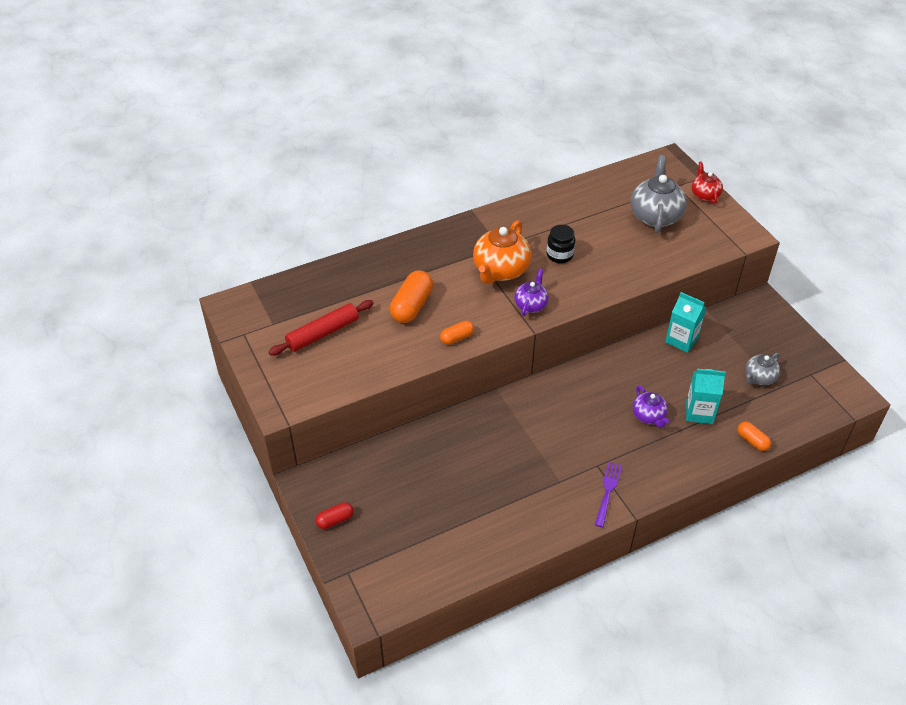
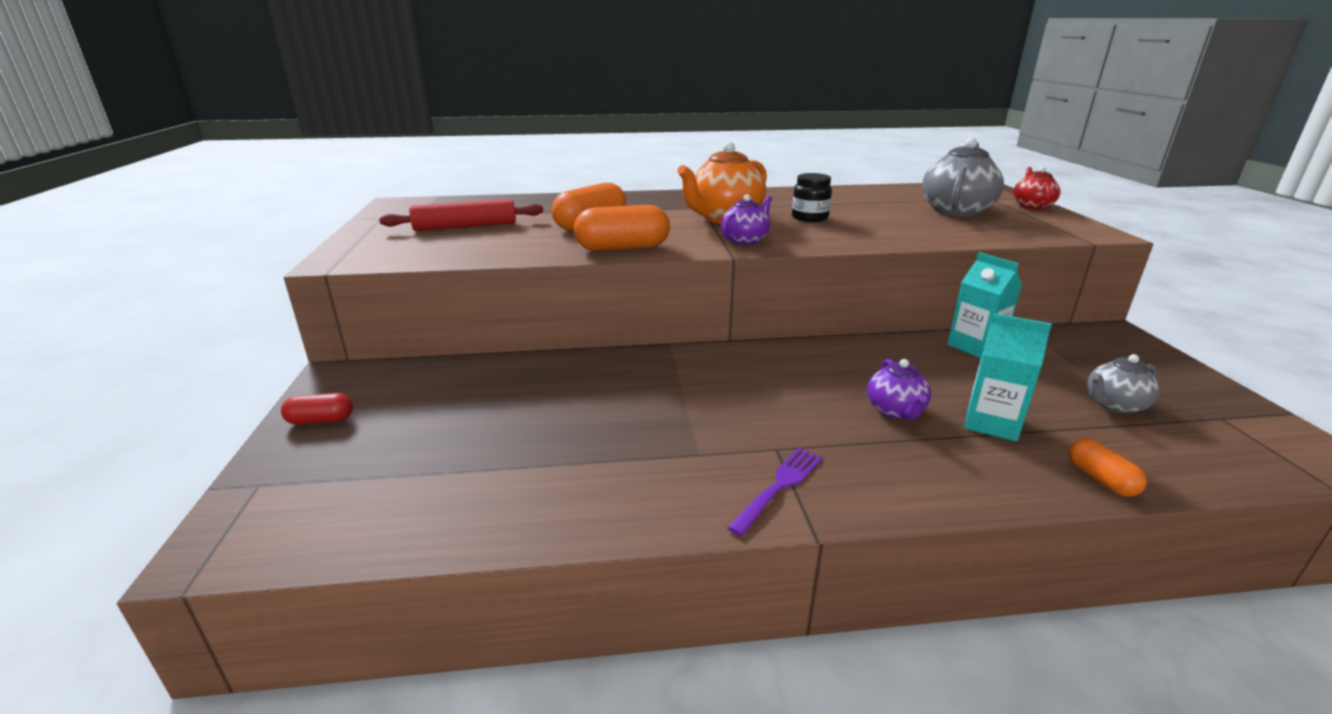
camera: 20 degrees right, 20 degrees down
orange capsule [440,321,474,345] -> orange capsule [574,205,670,251], size x1.80

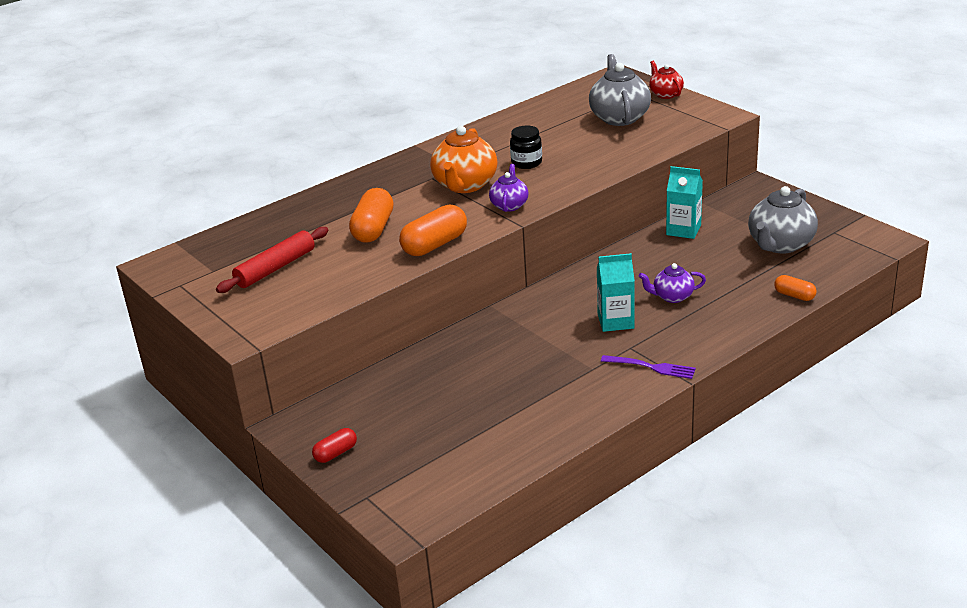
camera: 30 degrees left, 5 degrees up
purple fork [727,447,822,536] -> purple fork turned 105 degrees clockwise [601,355,696,379]
purple teapot [867,359,931,419] -> purple teapot turned 120 degrees clockwise [638,263,706,303]
turquoise carton [964,313,1052,441] -> turquoise carton moved to [597,253,635,332]
grey teapot [1087,354,1160,414] -> grey teapot [748,186,818,254], size x1.75

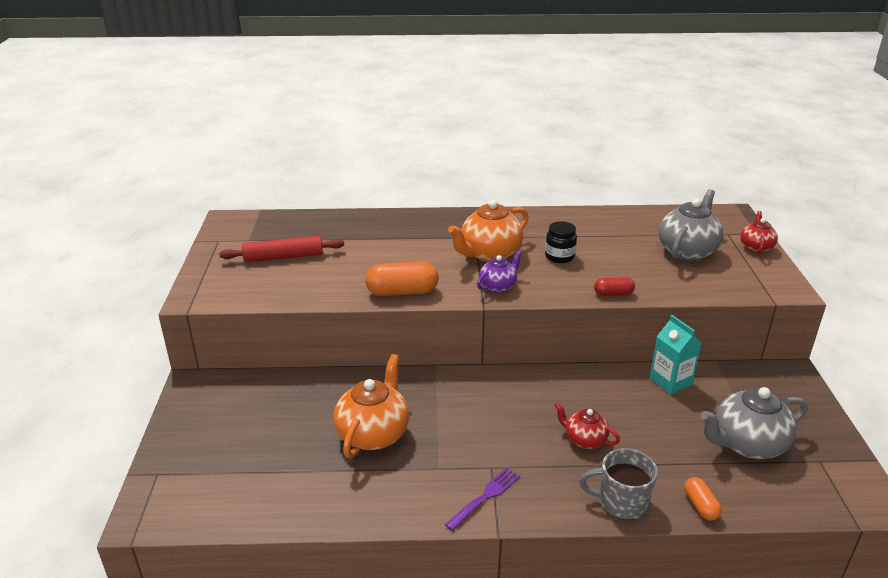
camera: 35 degrees right, 0 degrees up
red capsule [312,428,357,463] -> red capsule moved to [594,277,635,296]
orange capsule [349,188,394,243] -> none
turquoise carton [597,253,635,332] -> none
purple fork [601,355,696,379] -> purple fork turned 105 degrees counterclockwise [445,467,520,531]
purple teapot [638,263,706,303] -> red teapot [554,402,620,449]
none -> orange teapot [334,354,409,458]
none -> grey mug [579,448,658,520]

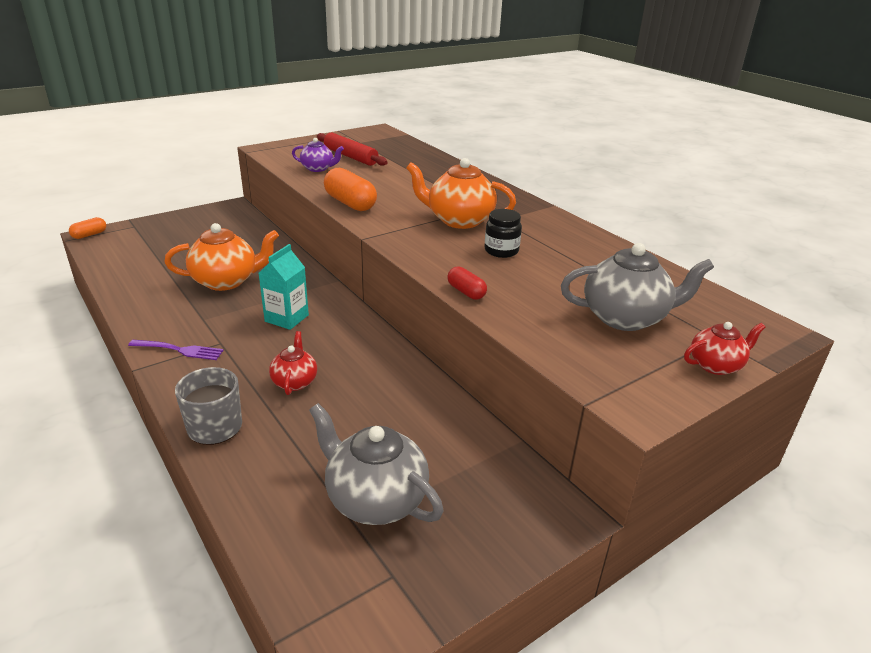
camera: 55 degrees right, 0 degrees up
purple teapot [477,250,522,293] -> purple teapot moved to [292,138,344,172]
turquoise carton [649,315,701,395] -> turquoise carton moved to [259,244,309,330]
orange capsule [684,477,722,521] -> orange capsule moved to [69,217,106,239]

